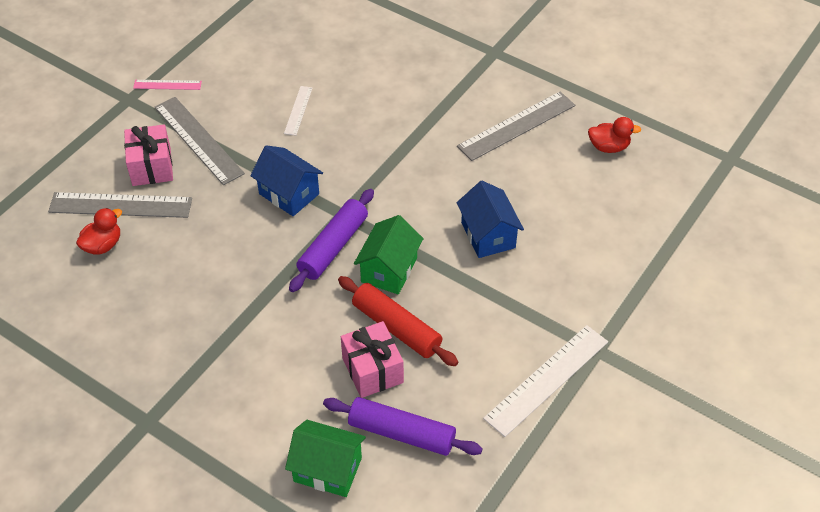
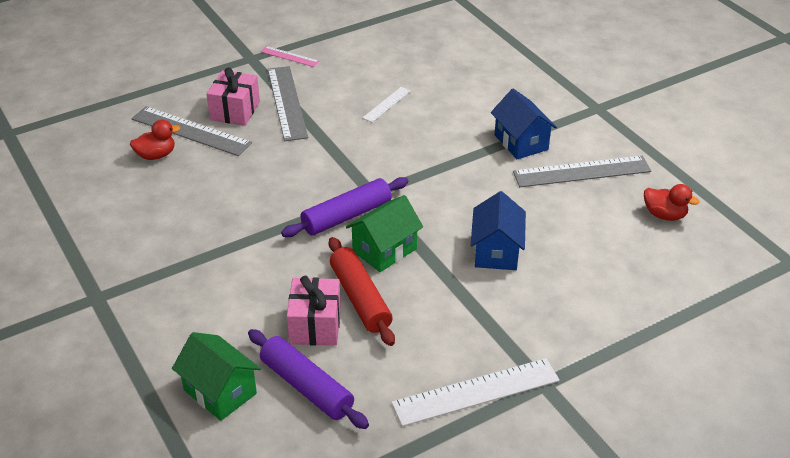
camera: 25 degrees right, 10 degrees down
blue house [250,145,323,216] -> blue house moved to [491,89,557,159]

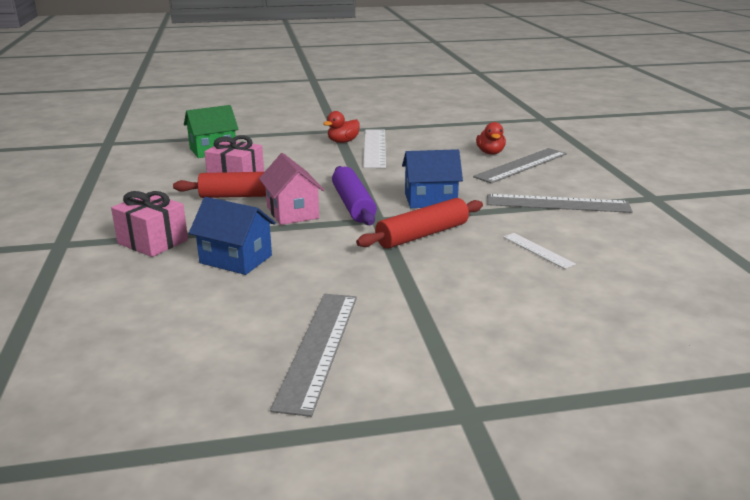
camera: 110 degrees right, 15 degrees down
pink gift [207,67,260,126] -> pink gift moved to [111,191,188,257]
purple rolling pin [248,329,369,429] -> none
pink ruler [260,46,320,67] -> none
green house [346,195,423,272] -> pink house [259,153,324,225]
white ruler [391,358,560,427] -> white ruler moved to [363,130,386,168]
blue house [491,89,557,159] -> blue house moved to [402,149,463,208]
red duck [644,184,700,221] -> red duck moved to [323,111,360,143]
none -> red rolling pin [356,198,483,249]

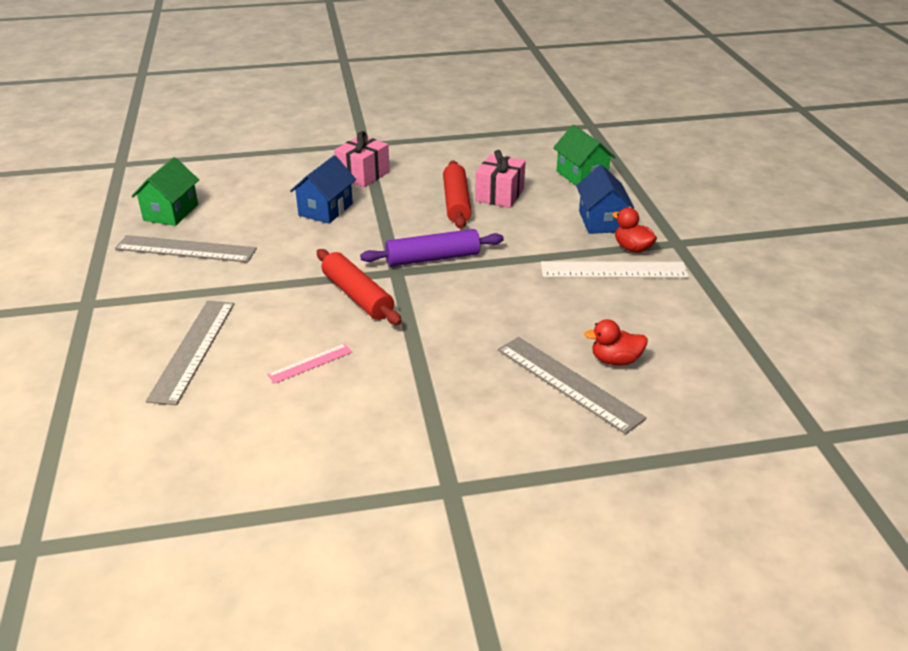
camera: 90 degrees right, 10 degrees up
pink house [259,153,324,225] -> none
blue house [402,149,463,208] -> blue house moved to [576,165,634,234]
grey ruler [487,194,633,213] -> grey ruler moved to [146,301,234,405]
white ruler [503,233,576,269] -> pink ruler [267,344,352,384]
none -> green house [131,157,199,226]

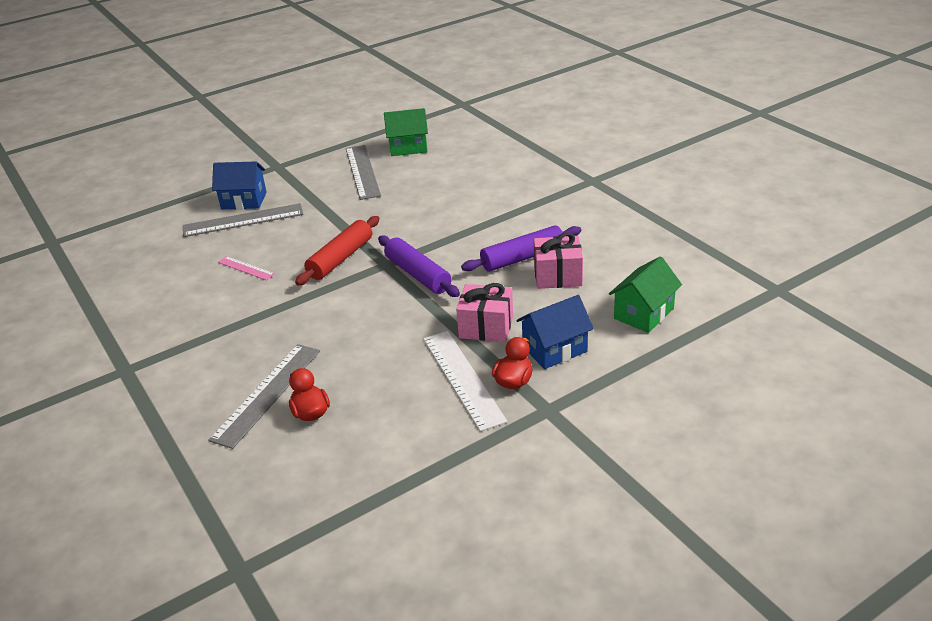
camera: 70 degrees right, 0 degrees up
blue house [290,155,356,224] -> blue house moved to [212,161,267,209]
pink gift [334,131,390,188] -> pink gift moved to [456,283,513,342]
red rolling pin [443,161,471,229] -> purple rolling pin [461,225,581,272]

